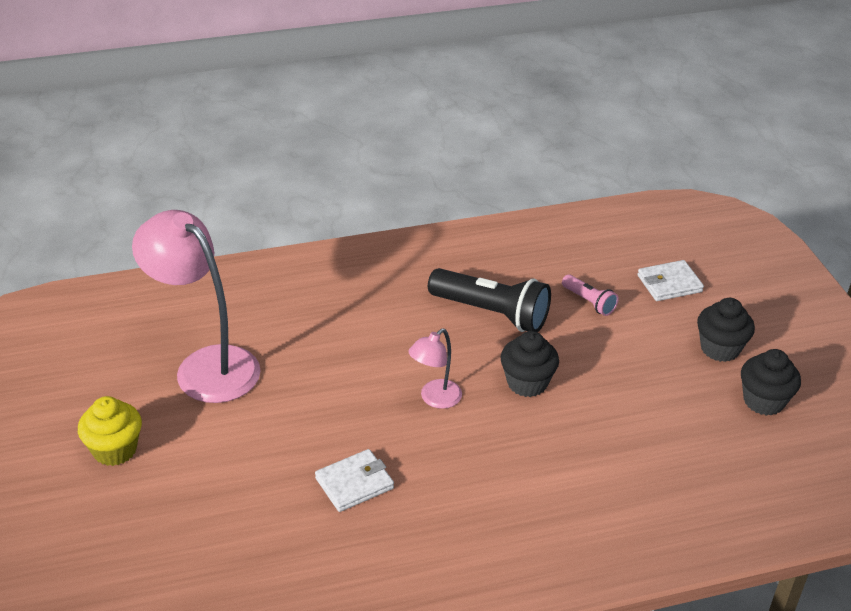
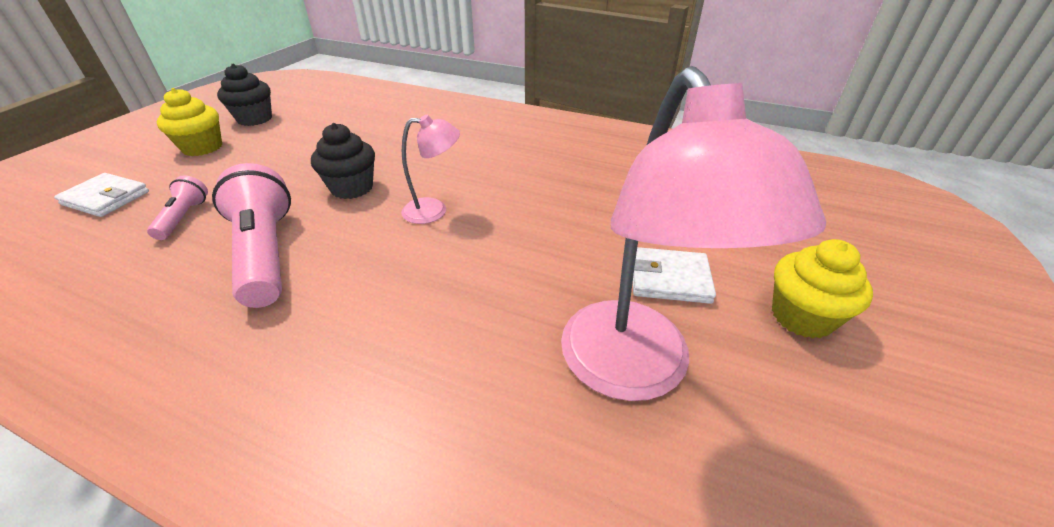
camera: 140 degrees left, 0 degrees up
white wallet [315,449,394,512] -> white wallet moved to [633,247,716,304]
black flashlight [428,268,551,332] -> pink flashlight [212,163,291,308]
black cupcake [697,298,755,362] -> yellow cupcake [156,88,222,156]

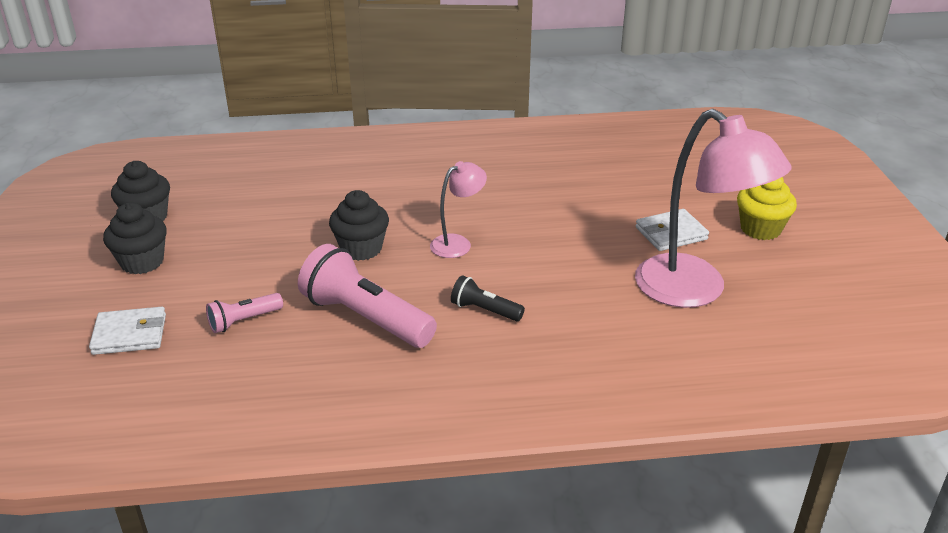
camera: 30 degrees left, 5 degrees down
pink flashlight [147,175,208,240] -> pink flashlight turned 90 degrees counterclockwise [206,293,283,333]
yellow cupcake [156,88,222,156] -> black cupcake [103,203,167,274]
none -> black flashlight [451,275,525,321]

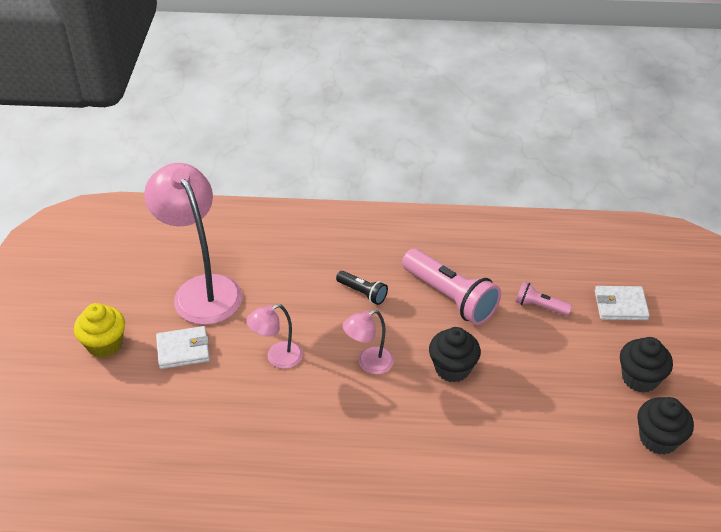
camera: 170 degrees left, 10 degrees up
pink flashlight [206,293,283,333] -> pink flashlight turned 135 degrees counterclockwise [516,282,572,316]
none -> pink lamp [246,304,303,369]

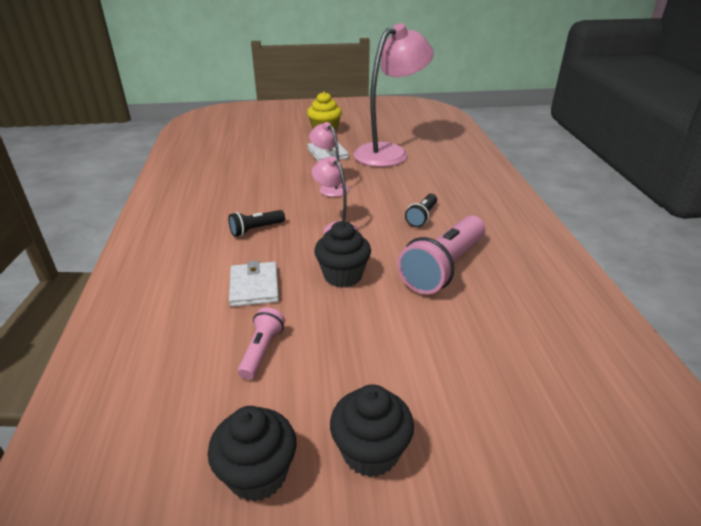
camera: 80 degrees right, 10 degrees down
pink flashlight [516,282,572,316] -> pink flashlight moved to [238,307,285,380]
white wallet [595,286,650,320] -> white wallet moved to [229,261,279,307]
none -> black flashlight [229,210,285,237]

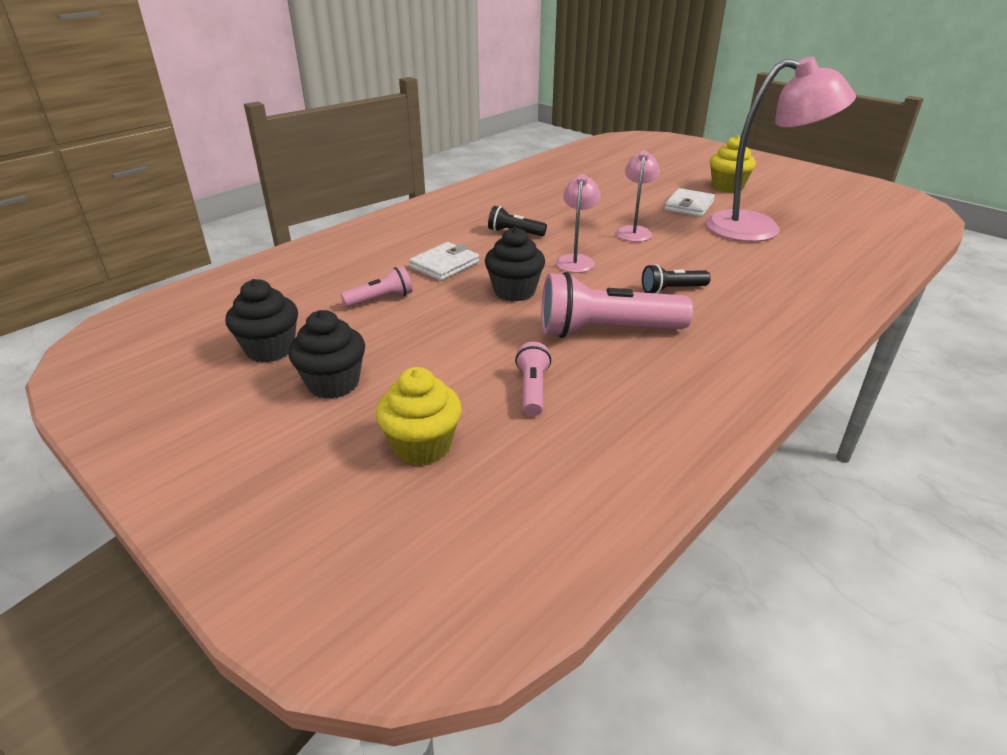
camera: 50 degrees right, 0 degrees up
none -> yellow cupcake [376,367,462,466]
none -> pink flashlight [515,342,551,416]

